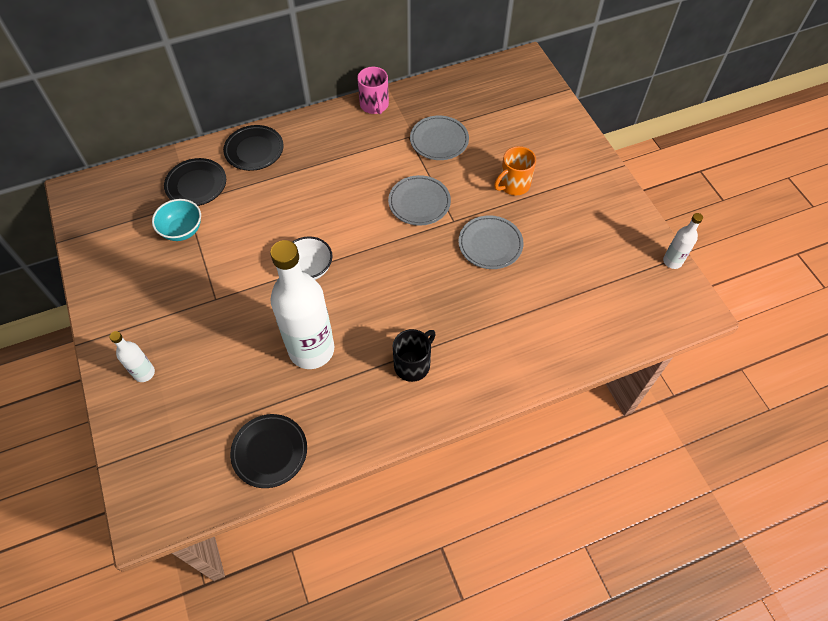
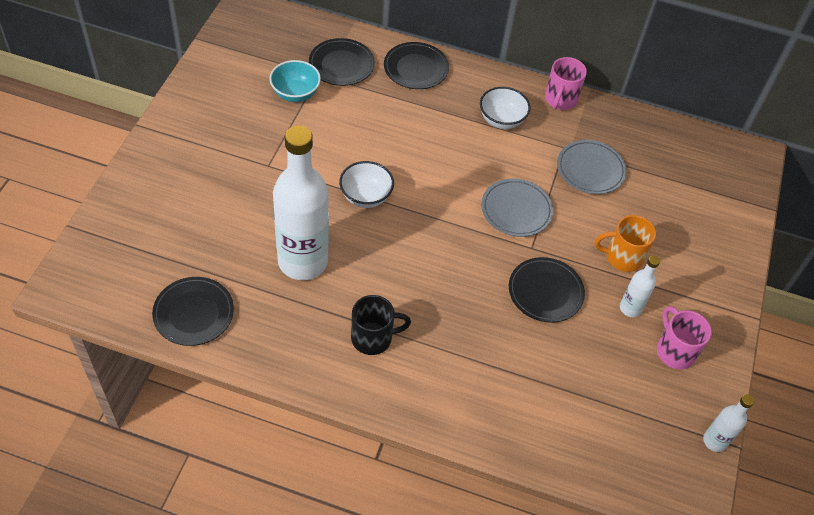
camera: 35 degrees right, 5 degrees down
white bottle [110,331,155,382] -> white bottle moved to [620,256,660,317]
grey plate [458,215,524,269] -> black plate [509,257,585,323]
none -> white bowl [480,87,530,129]
none -> pink mug [657,306,712,369]

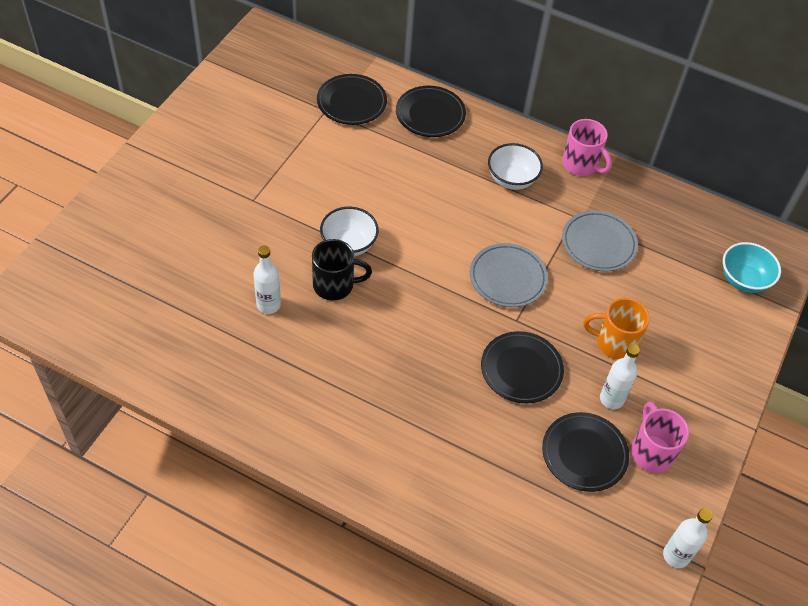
camera: 10 degrees right, 0 degrees up
black plate [152,277,234,346] -> black plate moved to [542,412,629,492]
turquoise bowl [269,60,321,102] -> turquoise bowl moved to [723,242,781,293]
white bottle [273,126,329,280] -> white bottle [253,245,281,314], size x0.45
black mug [351,295,411,355] -> black mug moved to [312,239,372,300]
pink mug [545,57,587,110] -> pink mug turned 75 degrees counterclockwise [562,119,612,176]

